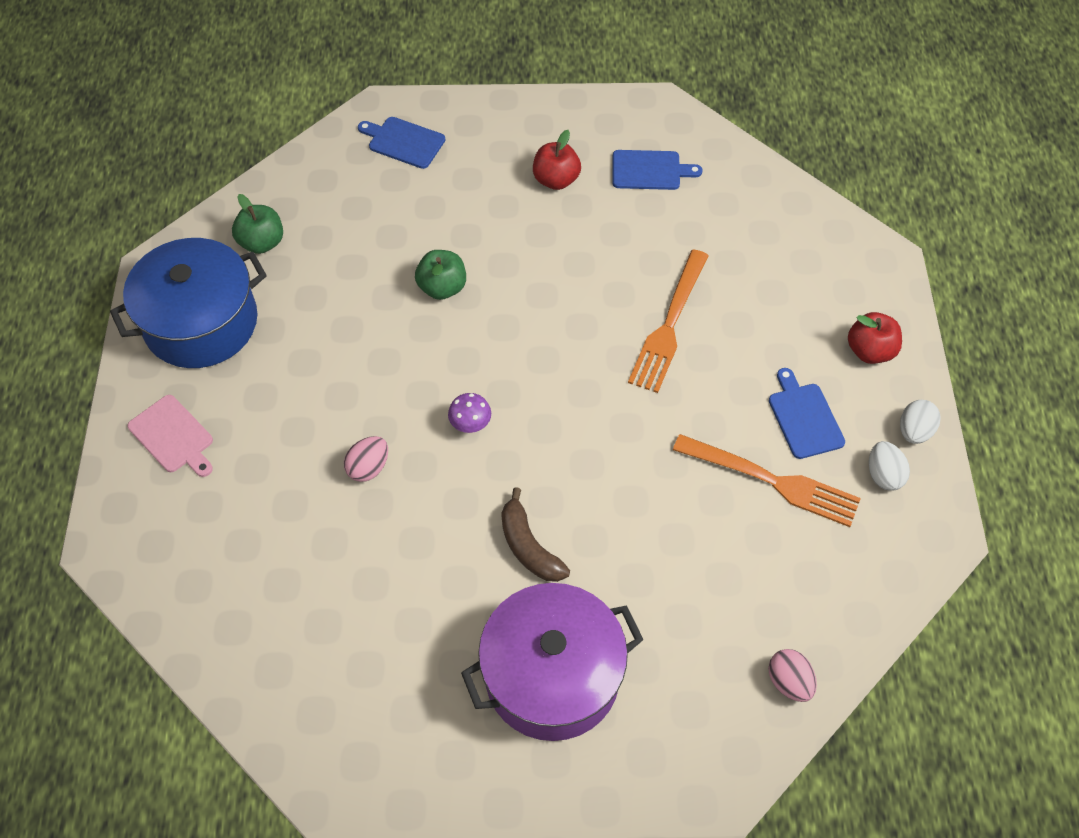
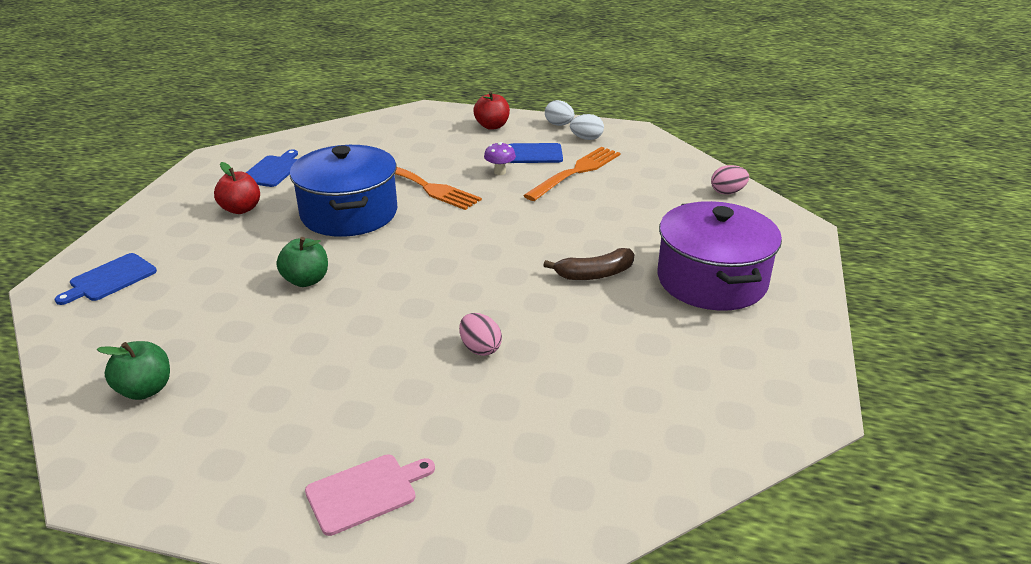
camera: 75 degrees left, 25 degrees down
blue pot [110,238,267,368] -> blue pot moved to [290,145,397,237]
purple mushroom [448,393,491,433] -> purple mushroom moved to [484,142,516,175]

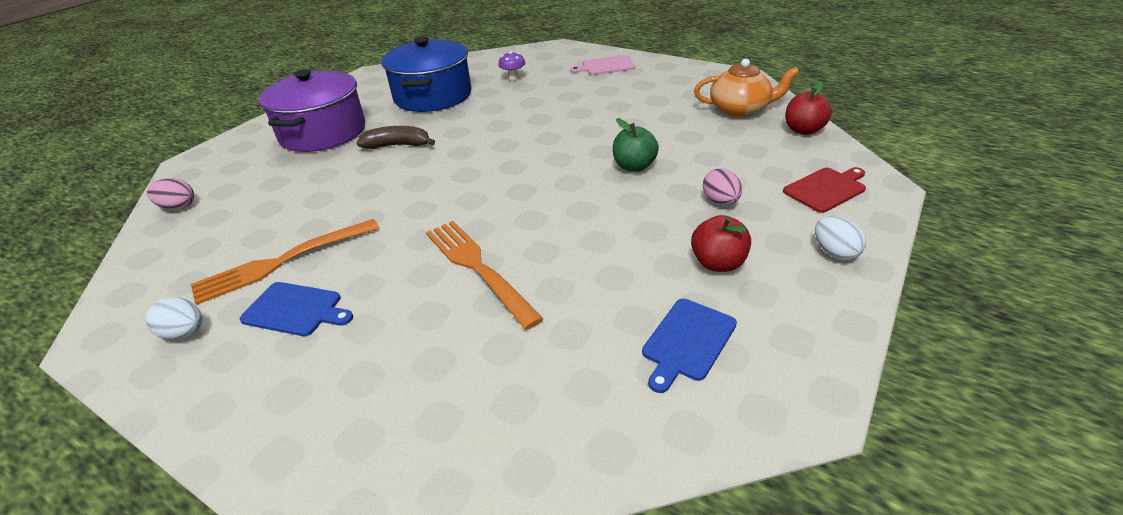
camera: 160 degrees left, 5 degrees up
blue cutting board [54,253,157,305] -> red cutting board [783,167,866,213]
green apple [97,341,170,400] -> orange teapot [694,59,799,118]
blue pot [290,145,397,237] -> blue pot moved to [382,36,471,112]
pink egg [459,313,502,356] -> pink egg moved to [703,168,742,205]
red apple [473,91,510,130] -> red apple moved to [785,81,832,135]
purple mushroom [484,142,516,175] -> purple mushroom moved to [498,51,525,81]
white egg [545,100,574,126] -> white egg moved to [815,216,866,260]

